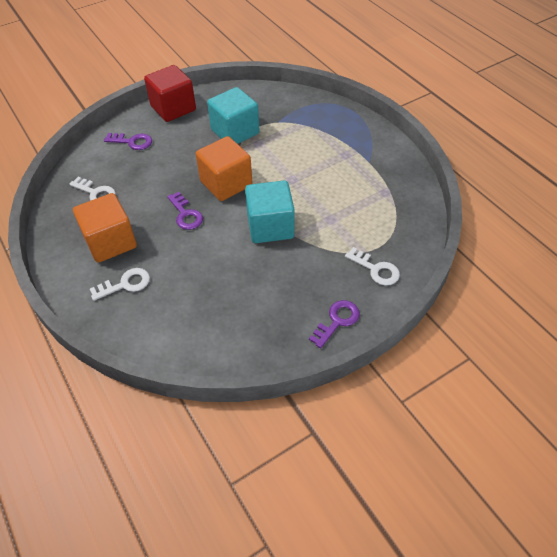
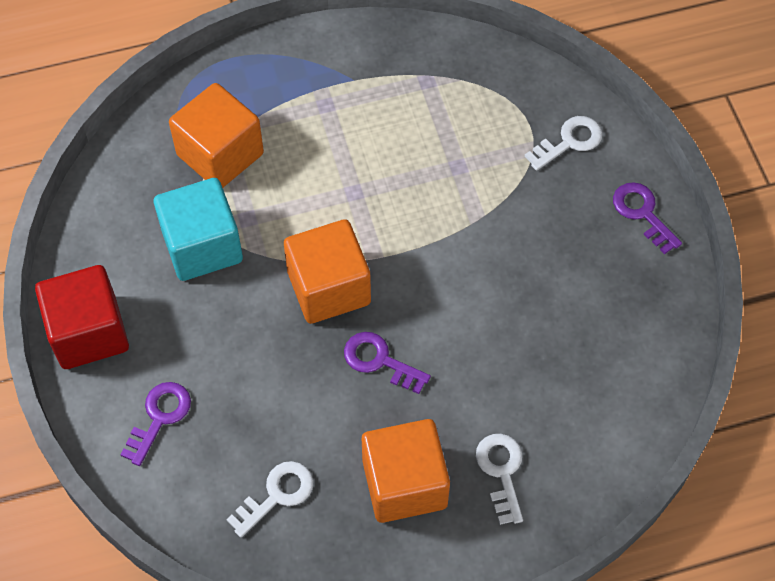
camera: 75 degrees left, 10 degrees up
purple key [167,192,203,230] -> purple key turned 135 degrees counterclockwise [344,332,431,394]
turquoise cube [245,180,295,243] -> none
none -> orange cube [169,83,264,188]

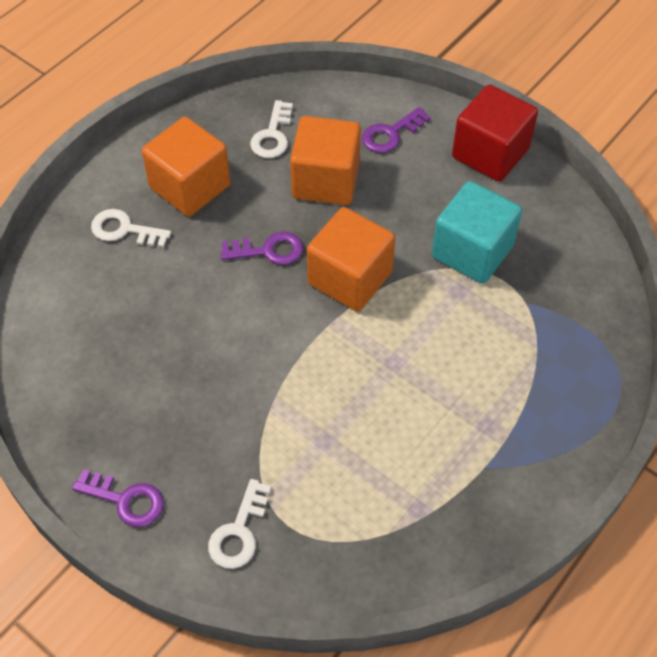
camera: 145 degrees right, 5 degrees down
purple key [120,382,191,466] -> purple key turned 60 degrees clockwise [362,107,431,153]
orange cube [169,83,264,188] -> orange cube moved to [290,116,361,205]
white key [476,434,523,525] -> white key turned 150 degrees clockwise [91,209,171,248]

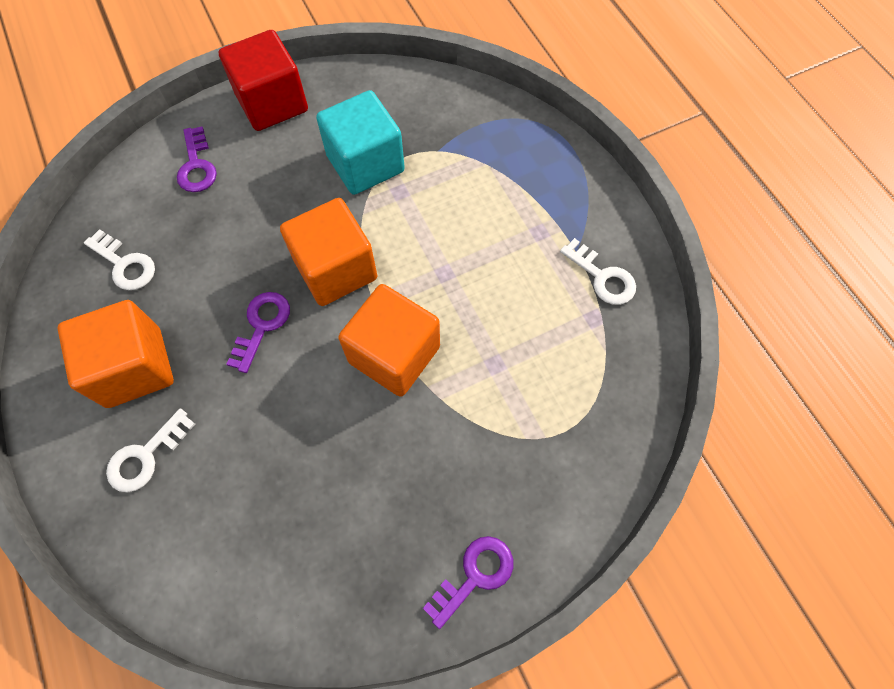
camera: 65 degrees left, 10 degrees up
white key [208,479,272,569] -> white key moved to [560,238,636,305]
orange cube [290,116,361,205] -> orange cube moved to [338,284,440,397]

